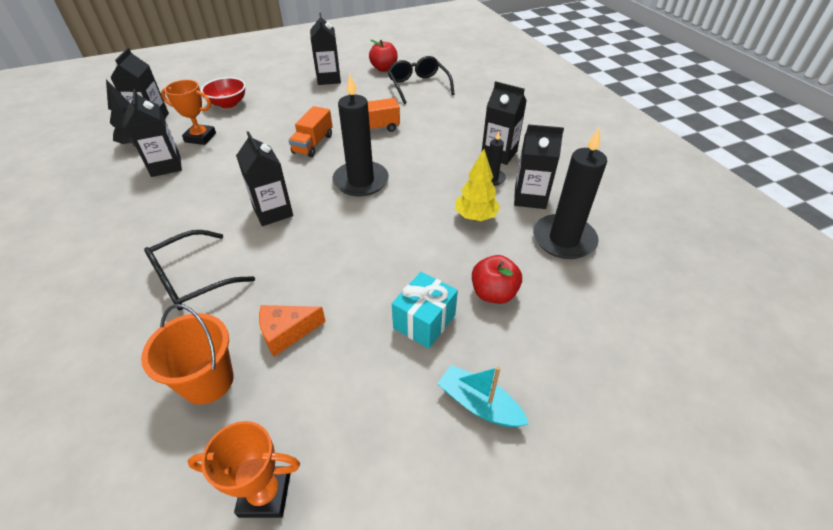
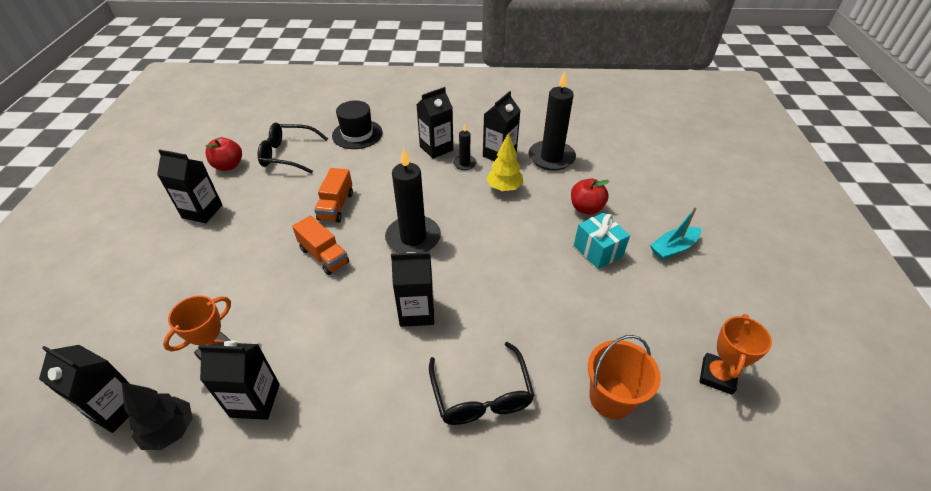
camera: 65 degrees left, 0 degrees up
red bowl [201,77,246,108] -> none
orange cheese [259,305,326,357] -> none
none -> black hat [332,101,383,149]

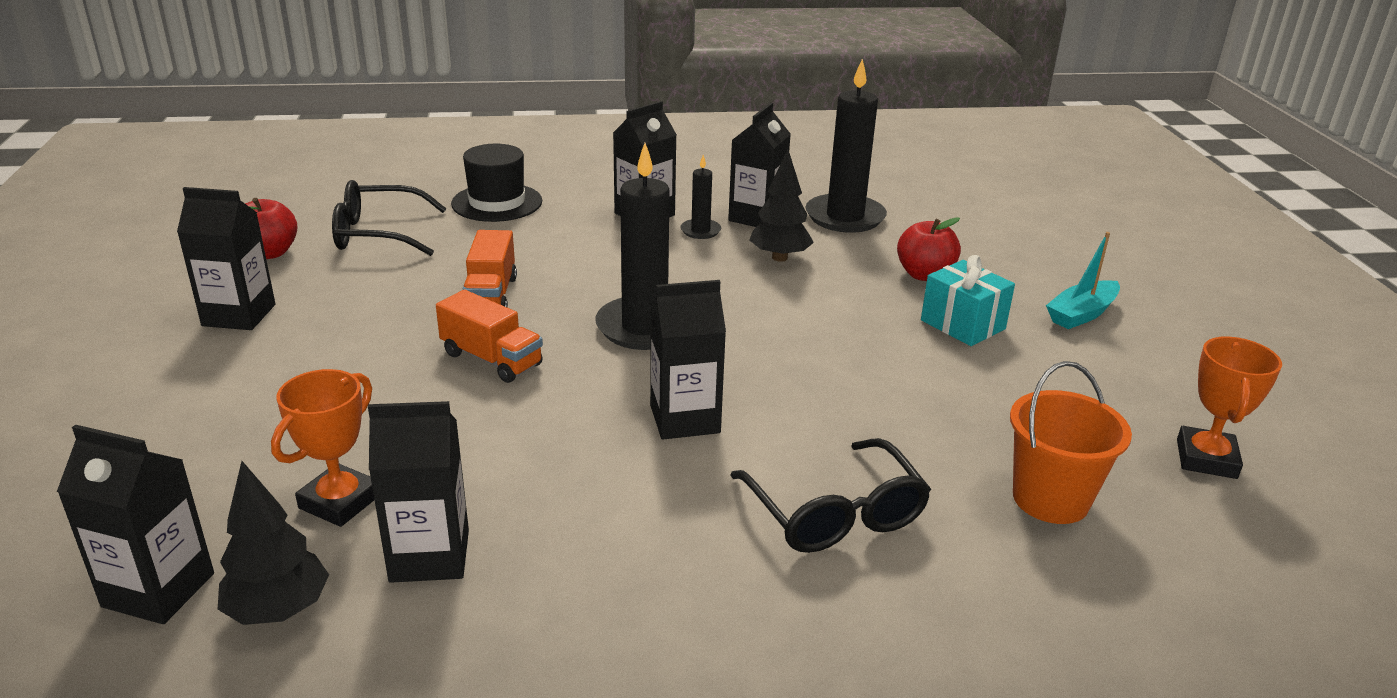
camera: 10 degrees left, 15 degrees down
yellow tree [486,132,523,191] -> black tree [749,150,814,262]

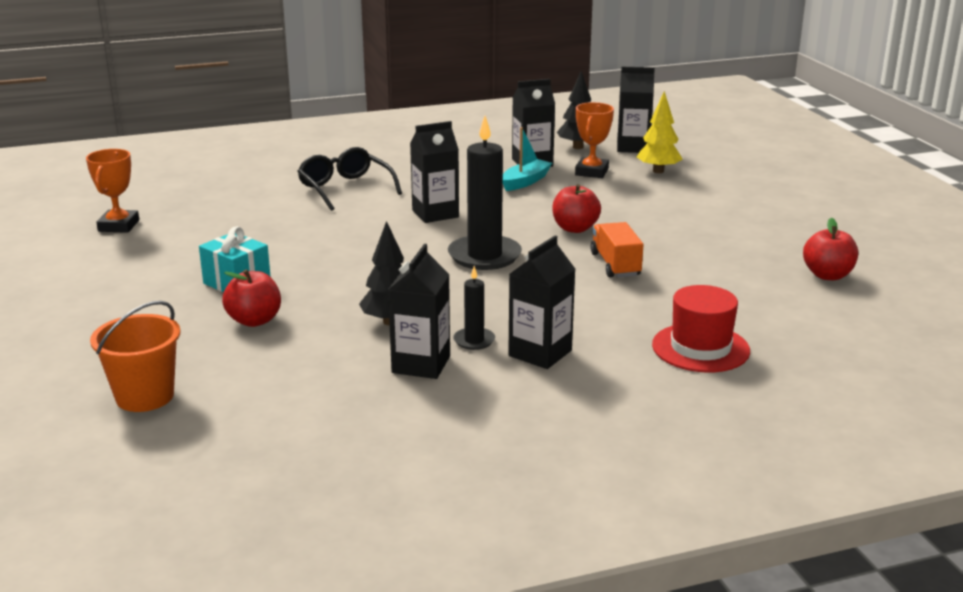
camera: 170 degrees right, 5 degrees down
black carton [177,187,275,330] -> none
black glasses [332,180,447,256] -> none
orange truck [436,290,543,383] -> red apple [553,184,601,233]
black hat [451,144,542,222] -> red hat [652,285,750,372]
black candle [805,59,887,233] -> none
orange bucket [1010,361,1132,524] -> orange bucket moved to [90,301,180,412]
turquoise boat [1046,232,1120,329] -> turquoise boat moved to [503,127,552,191]
none -> yellow tree [637,91,683,173]

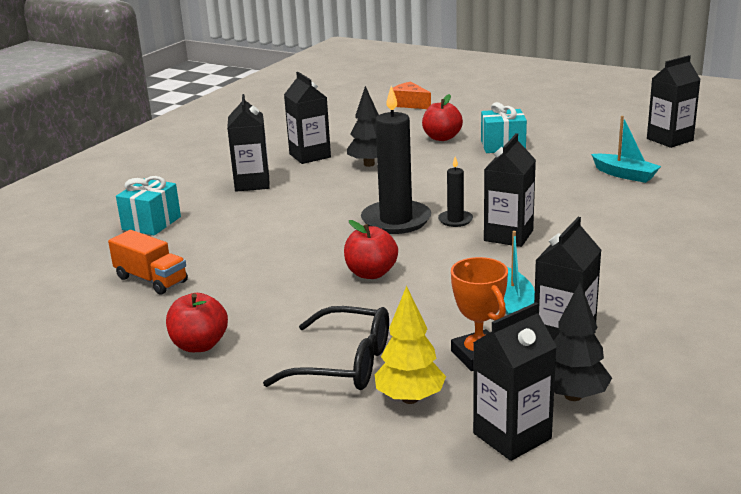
camera: 140 degrees right, 0 degrees up
orange trophy [86,149,139,233] -> black carton [647,55,701,148]
orange bucket [90,301,180,412] -> orange cheese [393,82,431,109]
black glasses [297,147,402,211] -> black glasses moved to [263,306,389,390]
black candle [453,266,495,350] -> black candle moved to [438,156,473,227]
orange truck [590,222,644,278] -> orange truck moved to [108,230,188,295]
red hat [652,285,750,372] -> turquoise gift [116,176,181,235]
red apple [803,218,858,280] -> red apple moved to [166,293,228,352]
none -> turquoise boat [591,116,661,183]

